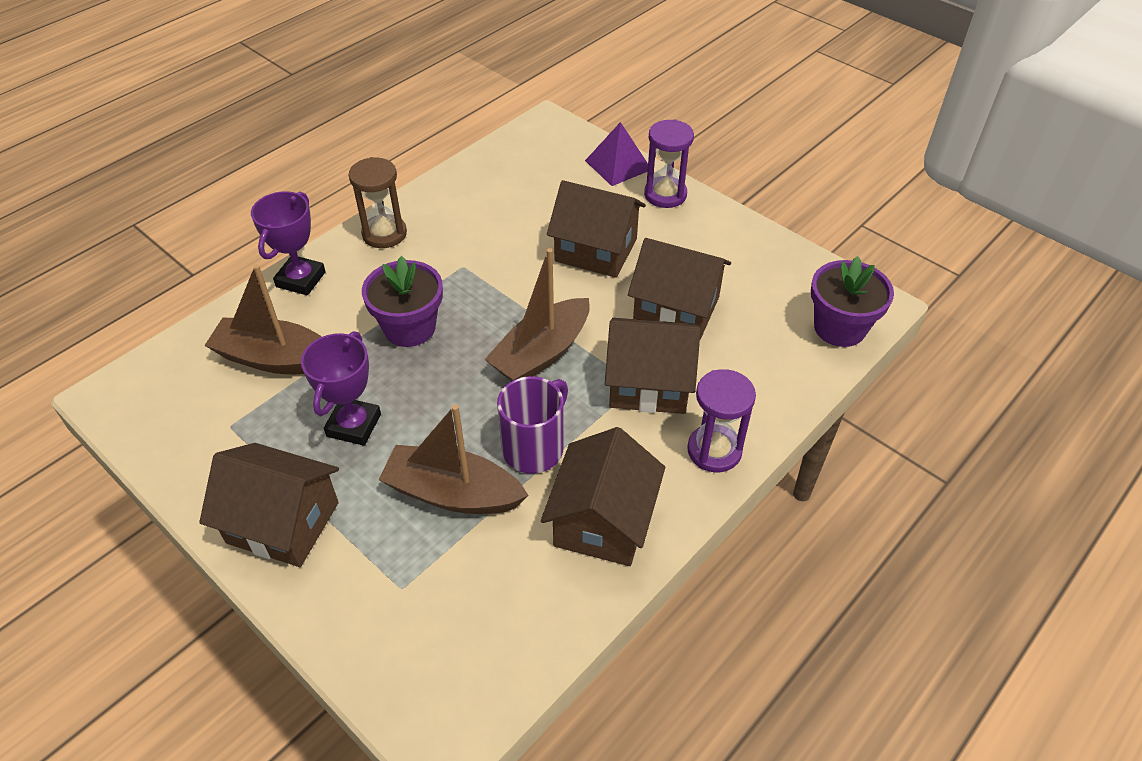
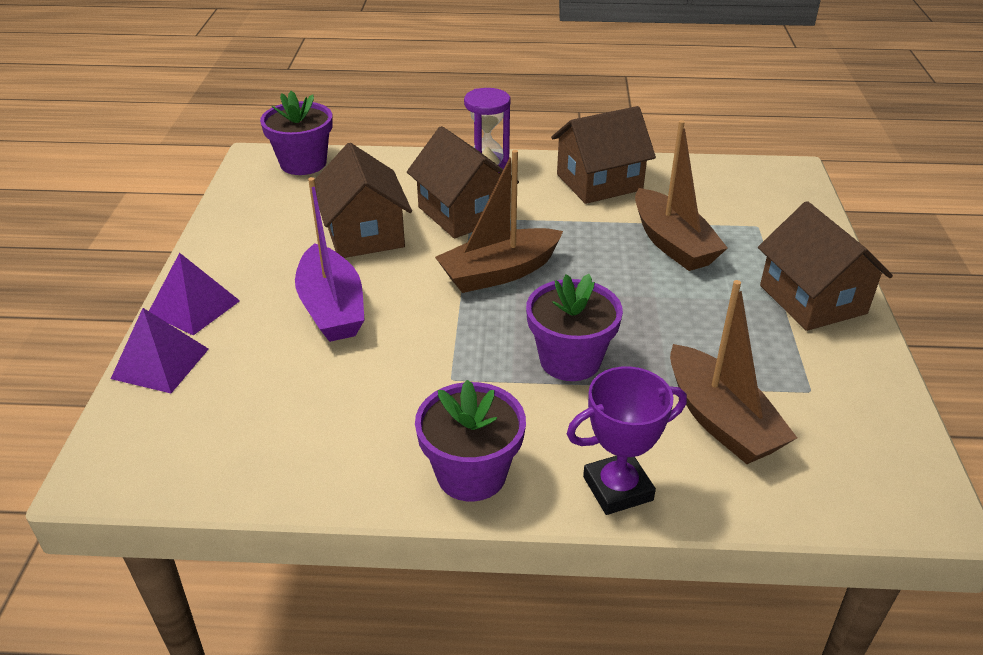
camera: 130 degrees left, 10 degrees down
purple trophy [301,331,381,446] -> none
brown hourglass [349,157,407,248] -> purple flower pot [415,380,526,502]
brown boat [485,248,590,381] -> brown boat turned 150 degrees clockwise [435,150,563,293]
purple mug [497,376,568,474] -> none
brown house [547,180,646,278] -> purple boat [295,177,365,342]
purple hourglass [644,119,694,208] -> purple pyramid [149,253,240,335]

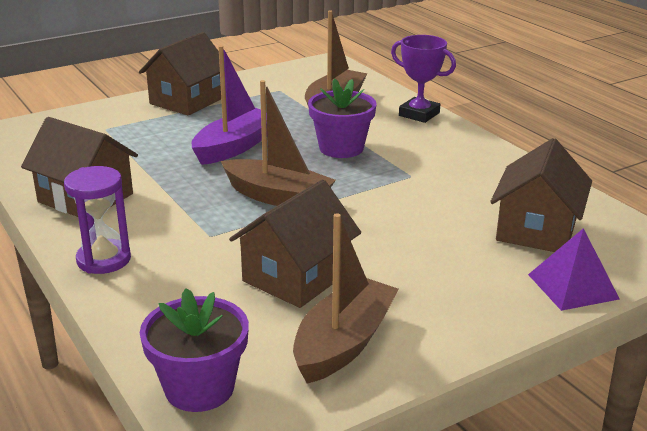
camera: 125 degrees left, 10 degrees down
purple pyramid [149,253,240,335] -> none
purple boat [295,177,365,342] -> purple boat moved to [192,46,267,165]
brown house [407,126,519,239] -> brown house moved to [490,138,592,252]
purple flower pot [415,380,526,502] -> none
brown boat [635,120,728,271] -> brown boat moved to [293,213,399,384]

